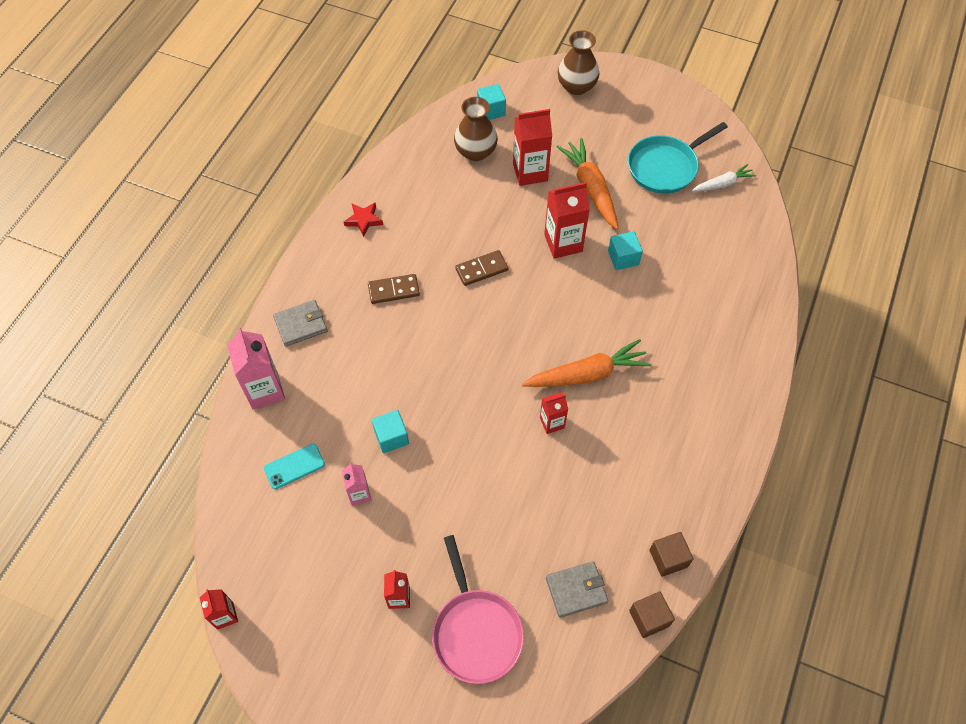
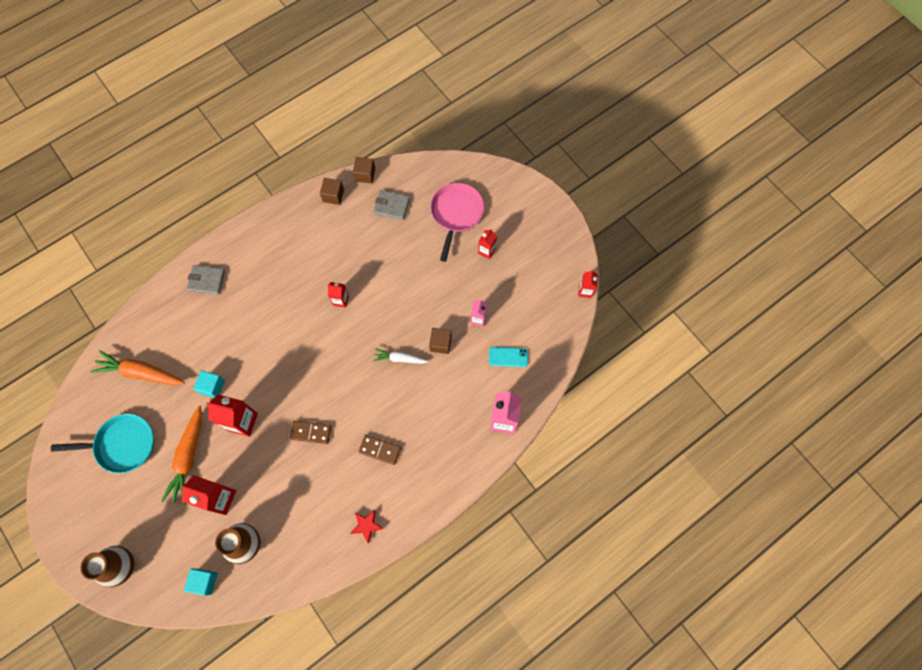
camera: 150 degrees left, 10 degrees up
grey wallet [273,300,327,347] -> grey wallet moved to [187,265,225,295]
turquoise cube [372,410,409,453] -> brown cube [429,328,452,354]
orange carrot [522,339,652,387] -> orange carrot moved to [91,350,185,385]
white carrot [692,164,756,191] -> white carrot moved to [373,348,429,364]

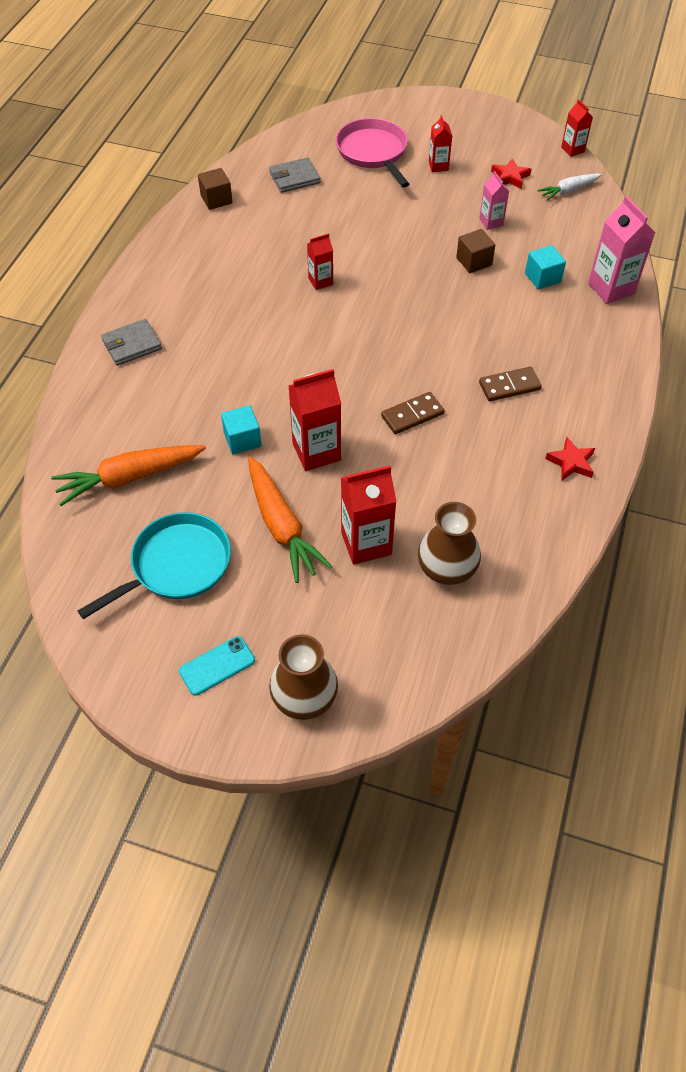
camera: 35 degrees left, 15 degrees down
turquoise cube [184,569,218,595] -> turquoise cube moved to [525,245,566,290]
brown cube [353,157,375,183] -> none
white carrot [373,348,429,364] -> white carrot moved to [538,174,602,201]
turquoise phone [489,347,528,367] -> turquoise phone moved to [179,636,255,696]
none -> red star [491,158,531,189]

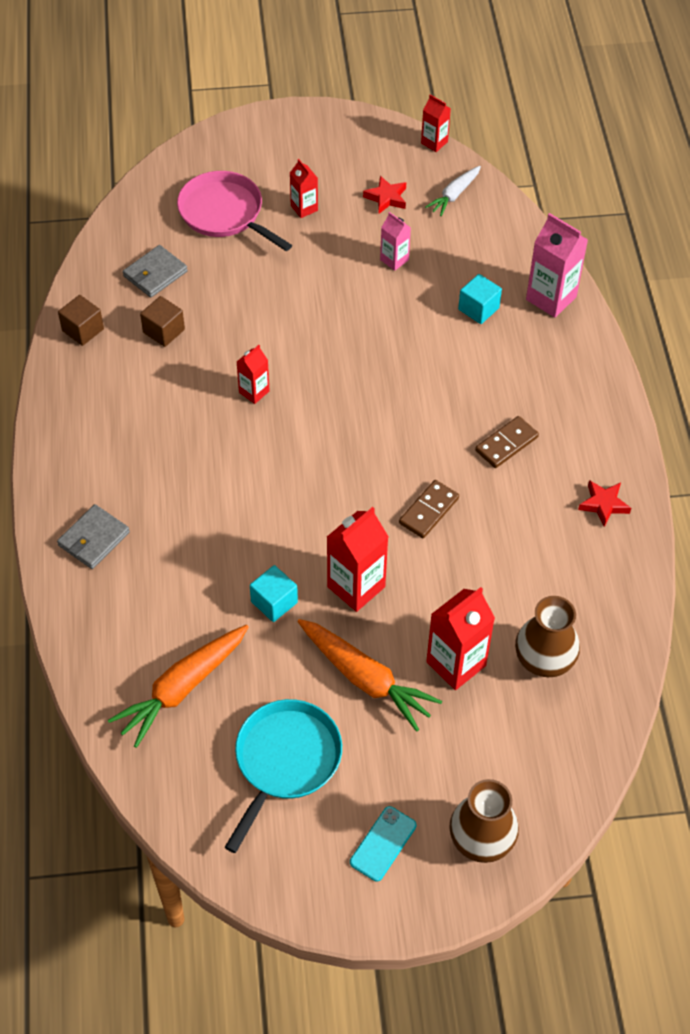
camera: 25 degrees left, 0 degrees up
brown cube [456,229,495,273] -> brown cube moved to [140,296,185,347]

